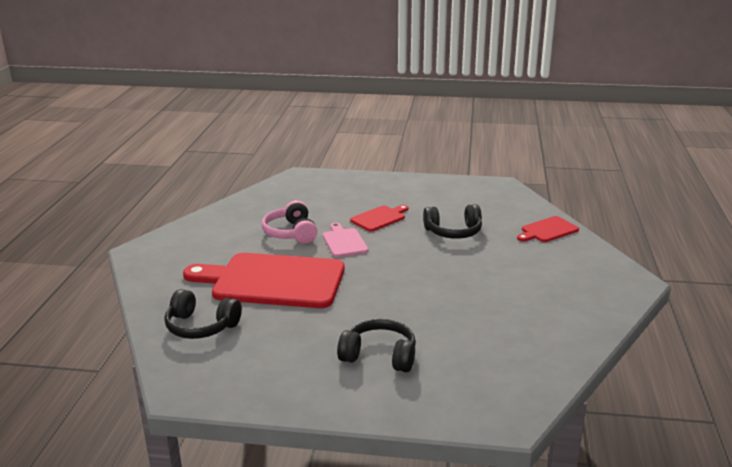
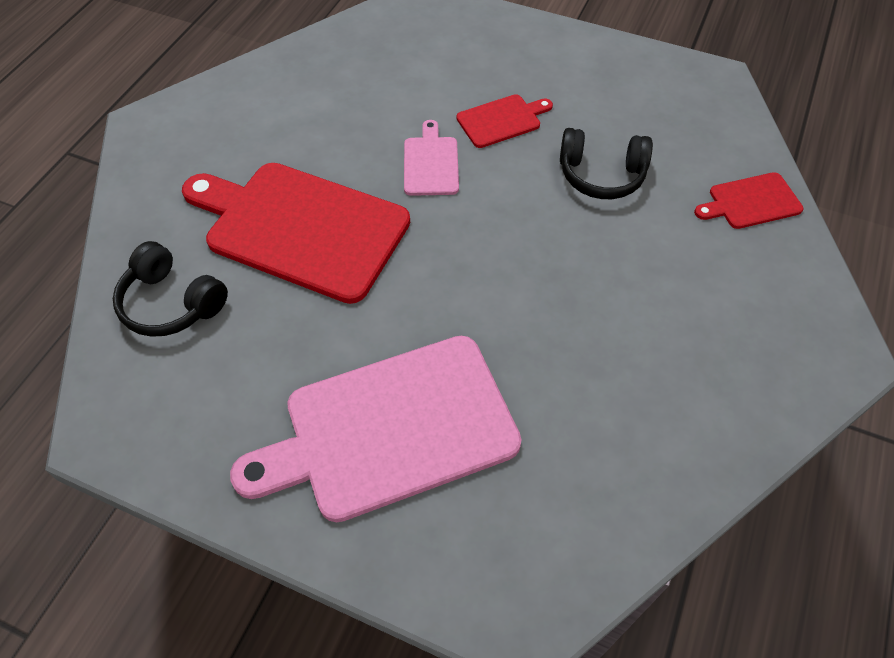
camera: 15 degrees right, 30 degrees up
pink headphones [262,200,317,244] -> none
black headphones [337,319,416,372] -> pink cutting board [230,336,522,522]

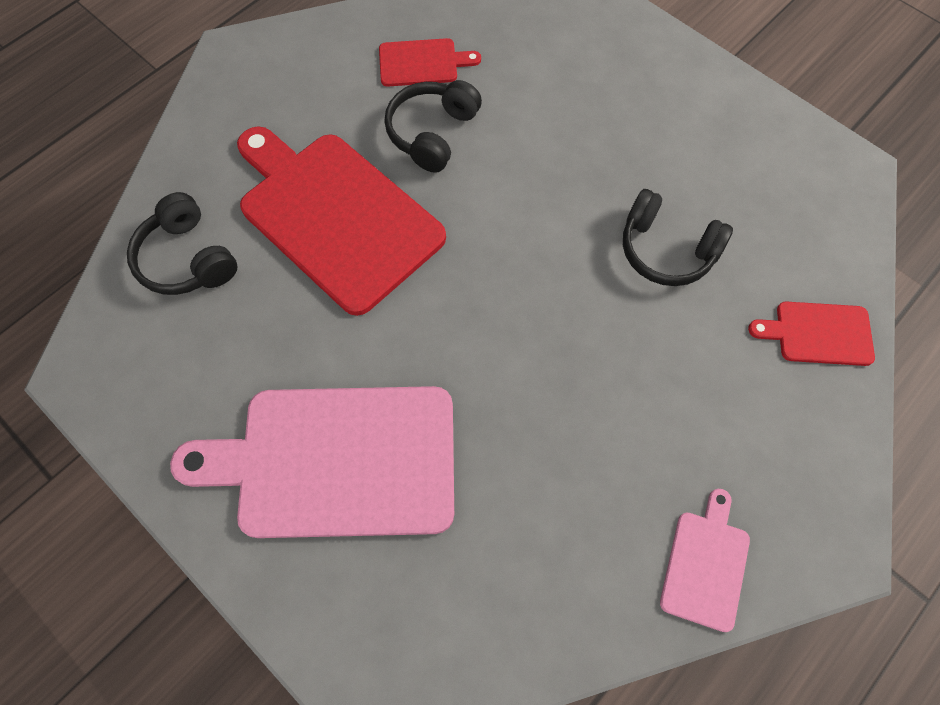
camera: 20 degrees right, 10 degrees up
pink cutting board [404,120,459,196] -> pink cutting board moved to [660,489,750,632]
red cutting board [456,94,553,148] -> red cutting board moved to [379,38,481,87]
none -> black headphones [384,80,482,173]

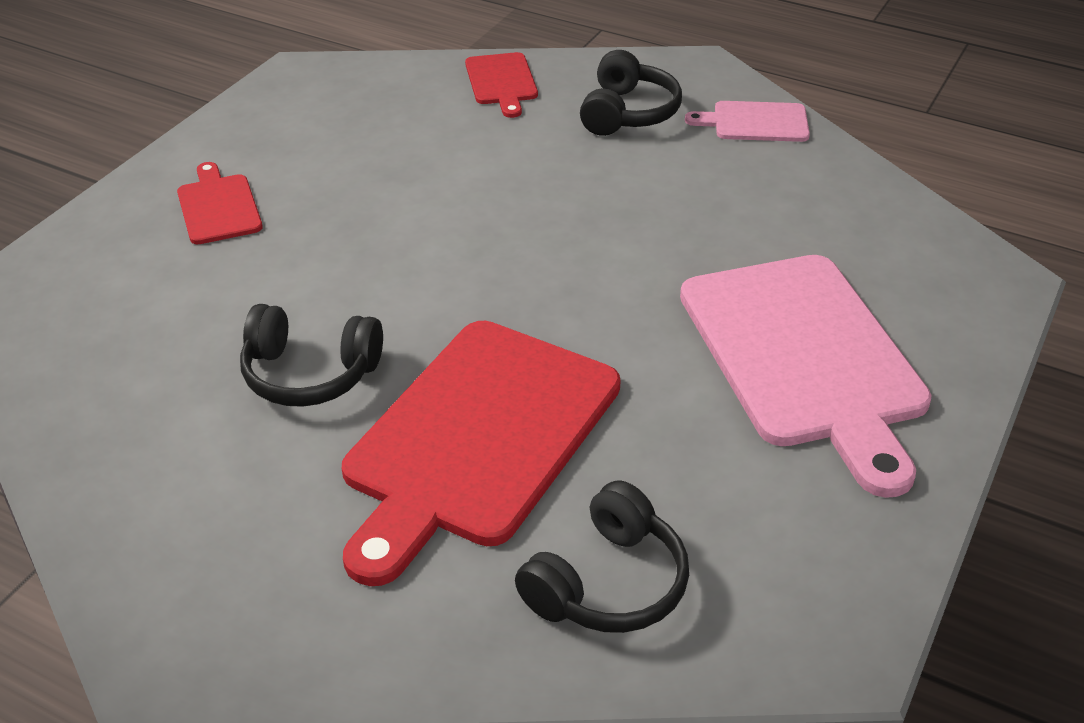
camera: 105 degrees left, 25 degrees down
red cutting board [379,38,481,87] -> red cutting board moved to [177,162,263,244]
black headphones [623,189,733,286] -> black headphones moved to [580,50,682,136]

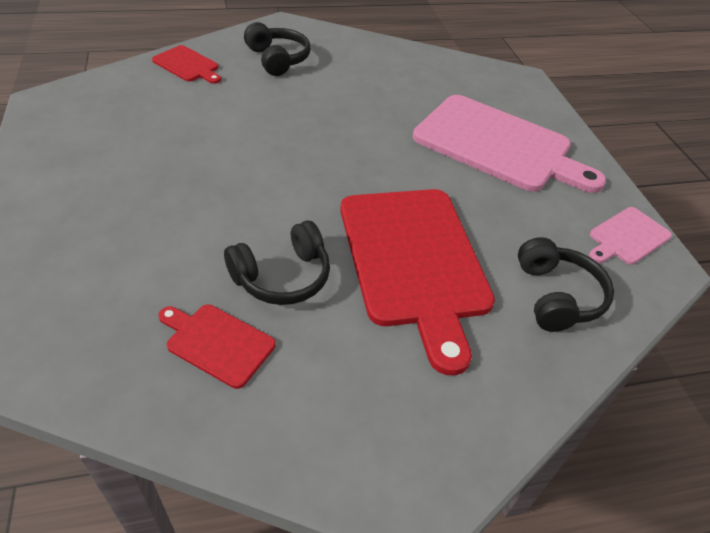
camera: 45 degrees left, 5 degrees up
red cutting board [177,162,263,244] -> red cutting board moved to [158,304,276,389]
pink cutting board [685,101,810,142] -> pink cutting board moved to [589,207,672,264]

